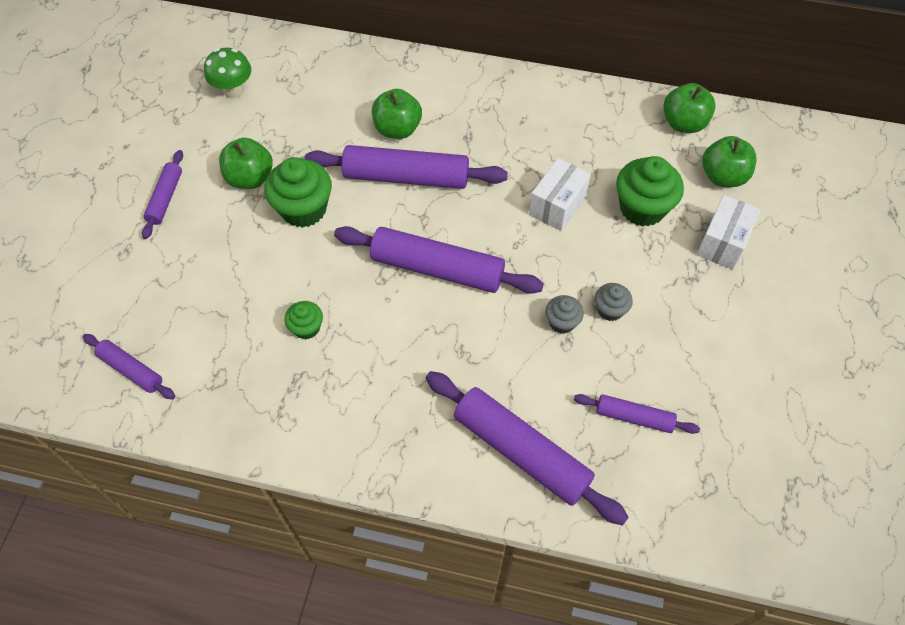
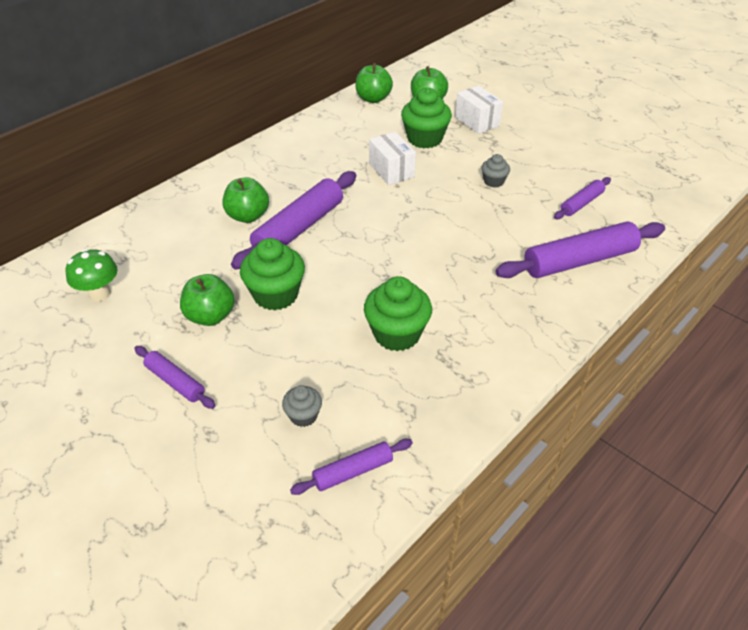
camera: 60 degrees left, 15 degrees down
green cupcake [285,301,323,340] -> green cupcake [364,276,432,351], size x1.87
purple rolling pin [334,226,544,294] -> none
grey cupcake [546,295,584,334] -> grey cupcake moved to [282,385,322,427]

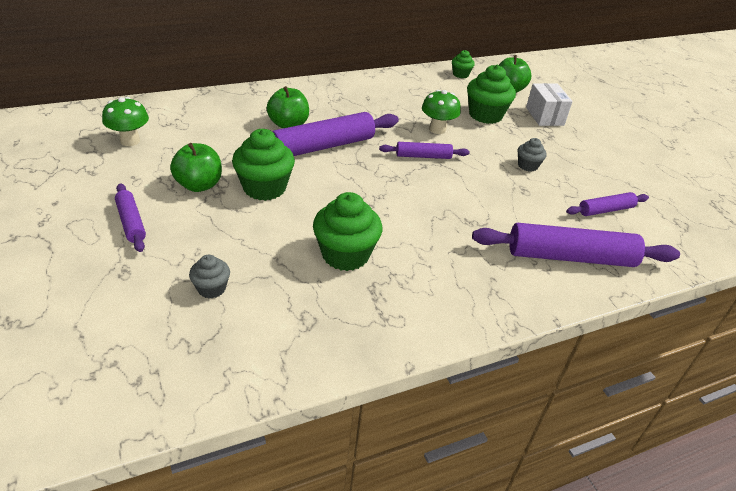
camera: 20 degrees right, 5 degrees down
purple rolling pin [290,439,413,495] -> purple rolling pin moved to [379,142,470,159]
green apple [355,63,393,103] -> green cupcake [452,50,475,78]
white box [369,132,416,185] -> green mushroom [422,90,461,134]

